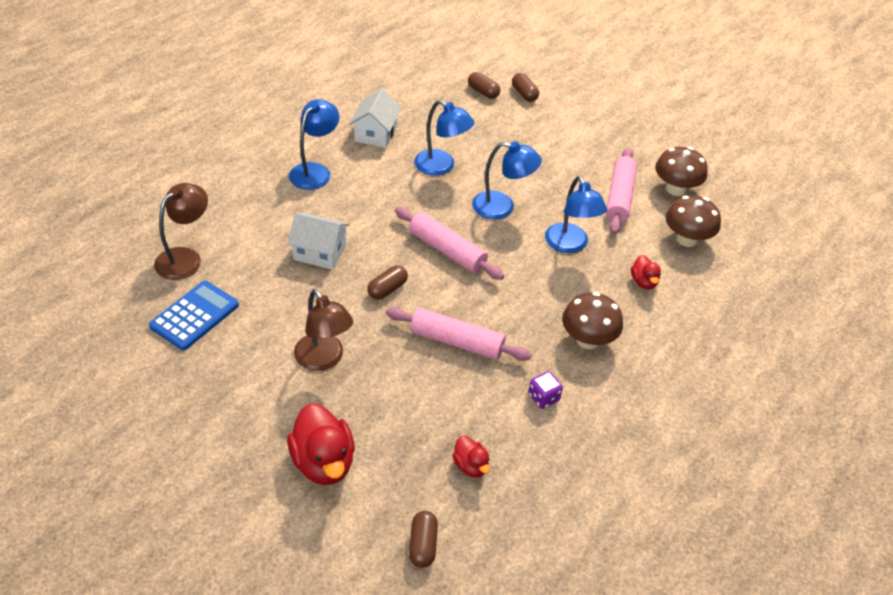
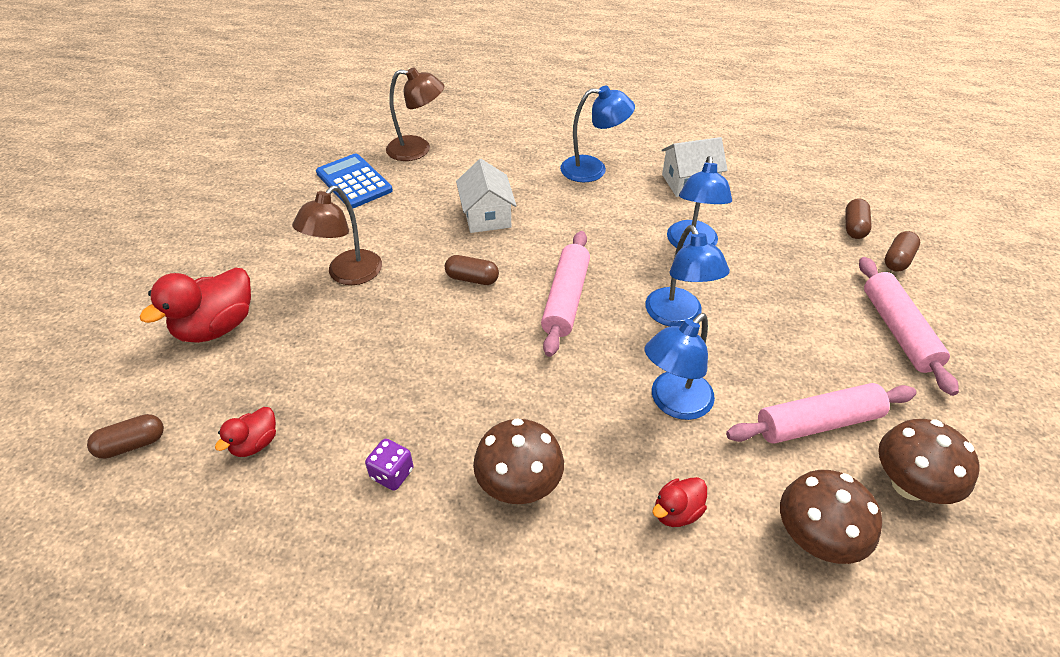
camera: 65 degrees right, 0 degrees up
blue calculator [149,281,239,350] -> blue calculator turned 135 degrees counterclockwise [316,153,393,209]
pink rolling pin [386,307,532,361] -> pink rolling pin moved to [859,257,959,396]

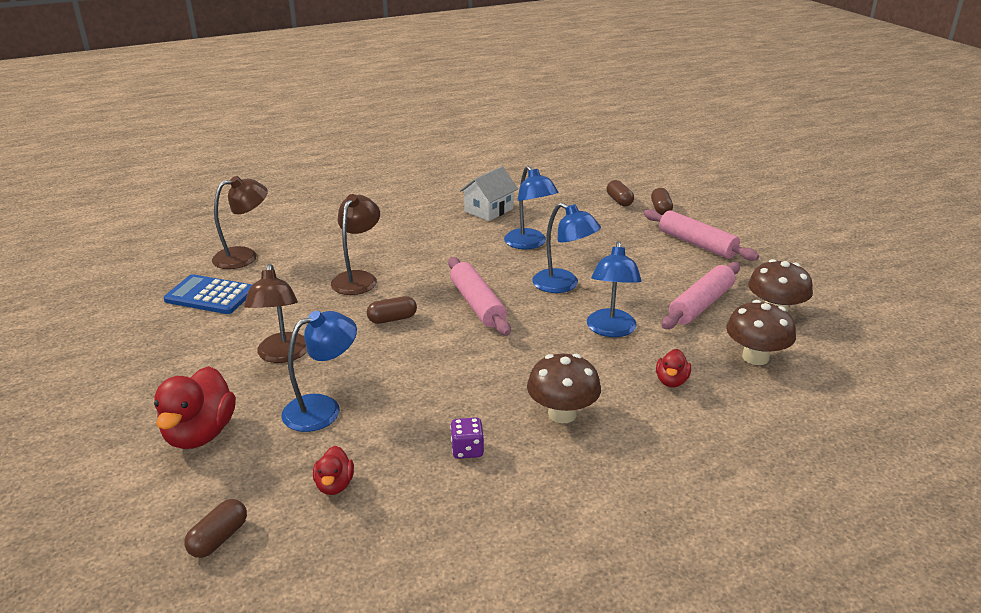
camera: 35 degrees left, 15 degrees down
white house [456,159,517,233] -> brown lamp [331,194,380,295]
blue lamp [560,86,635,182] -> blue lamp moved to [282,311,357,432]

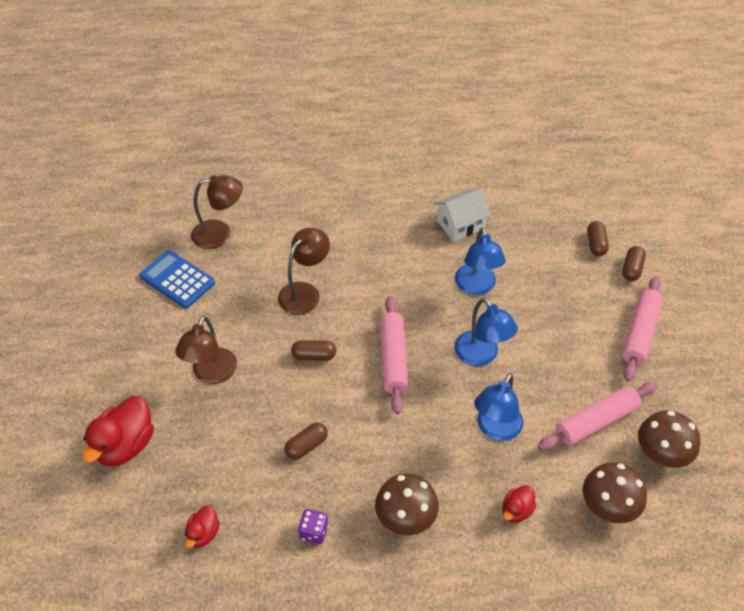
camera: 20 degrees right, 20 degrees up
brown capsule [184,499,247,558] -> brown capsule moved to [284,422,328,460]
blue lamp [282,311,357,432] -> none
pink rolling pin [644,209,759,261] -> pink rolling pin turned 45 degrees clockwise [622,276,663,382]

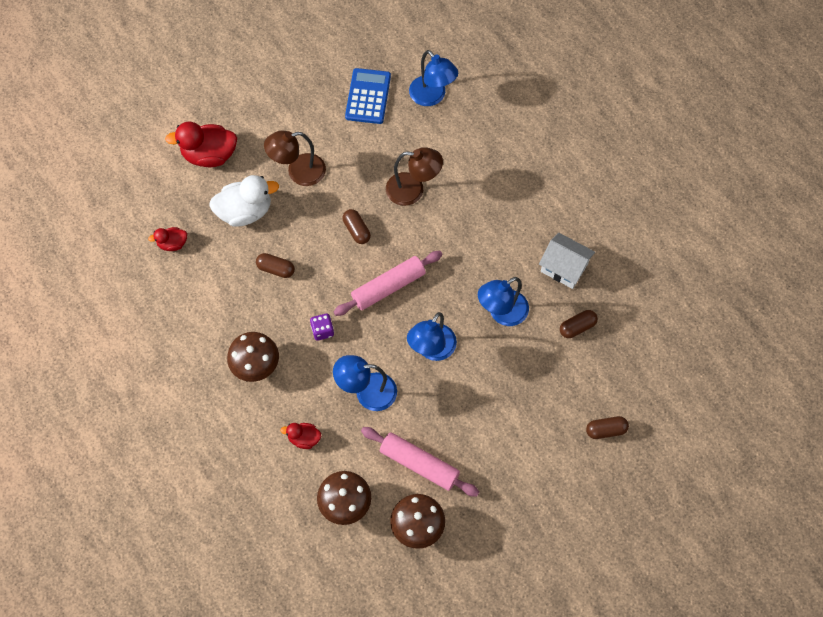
camera: 60 degrees right, 15 degrees up
brown lamp [191,175,243,249] -> blue lamp [409,50,458,106]
purple dice [298,509,329,544] -> purple dice moved to [310,314,334,341]
brown capsule [587,221,609,256] -> brown capsule moved to [560,310,598,338]
pink rolling pin [622,276,663,382] -> none
none -> white duck [209,175,279,227]

